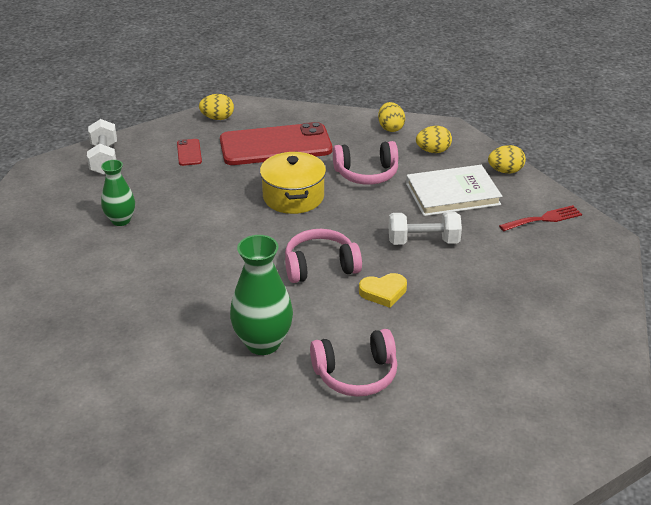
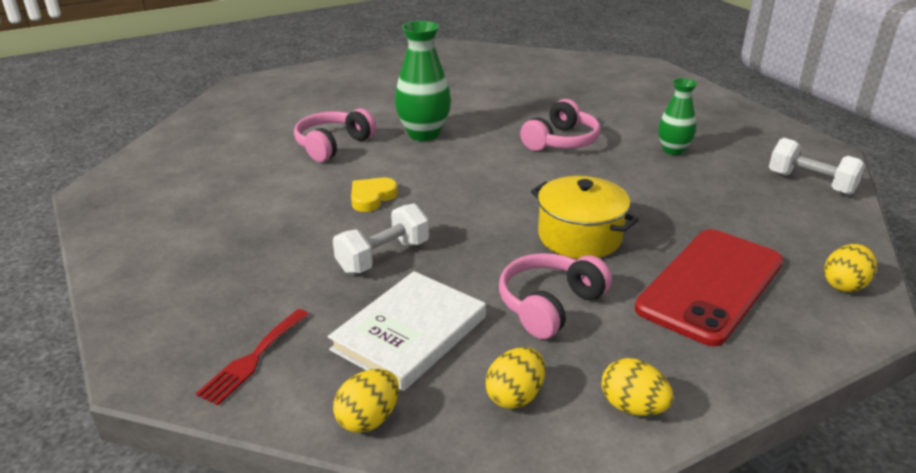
camera: 140 degrees right, 5 degrees down
red phone [177,139,202,166] -> none
pink headphones [285,229,362,283] -> pink headphones moved to [520,99,601,151]

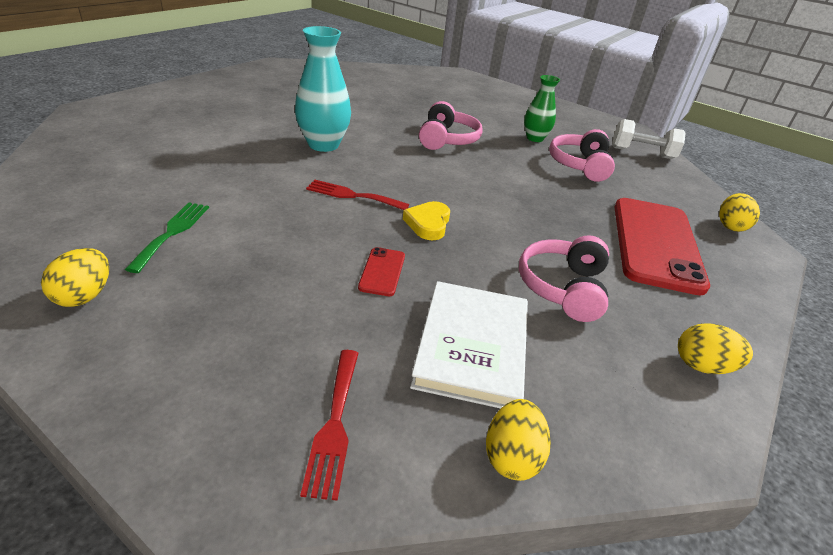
camera: 30 degrees left, 5 degrees up
pink headphones [294,109,376,162] -> pink headphones moved to [549,129,615,182]
white dumbbell [333,203,429,274] -> red phone [358,247,405,296]
yellow heart [351,178,398,212] -> yellow heart moved to [403,201,450,240]
green vase [395,21,451,141] -> turquoise vase [295,26,351,152]
yellow egg [485,347,545,409] -> yellow egg moved to [41,248,109,307]
yellow pot [531,176,639,259] -> none
none -> green fork [125,202,209,273]
none -> red fork [306,180,409,210]

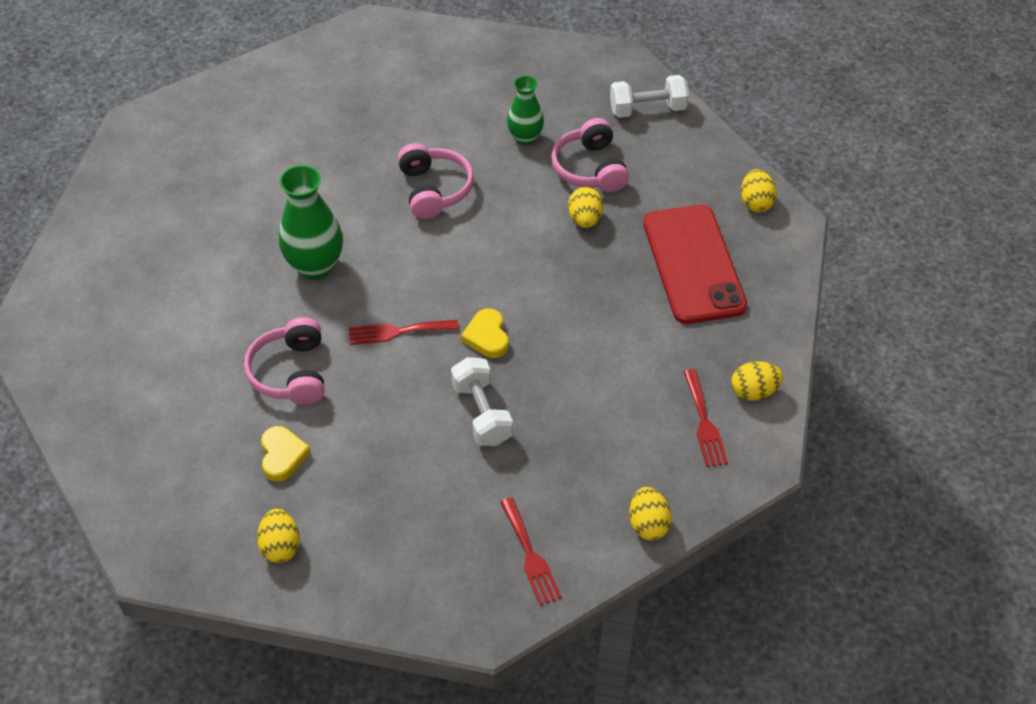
camera: 20 degrees left, 15 degrees up
green fork [125,202,209,273] -> yellow heart [261,426,311,481]
turquoise vase [295,26,351,152] -> green vase [279,165,343,280]
red phone [358,247,405,296] -> white dumbbell [451,357,513,446]
white book [410,281,528,409] -> none
pink headphones [519,235,609,322] -> pink headphones moved to [244,317,325,405]
none -> yellow egg [568,187,603,228]
none -> red fork [684,369,728,467]

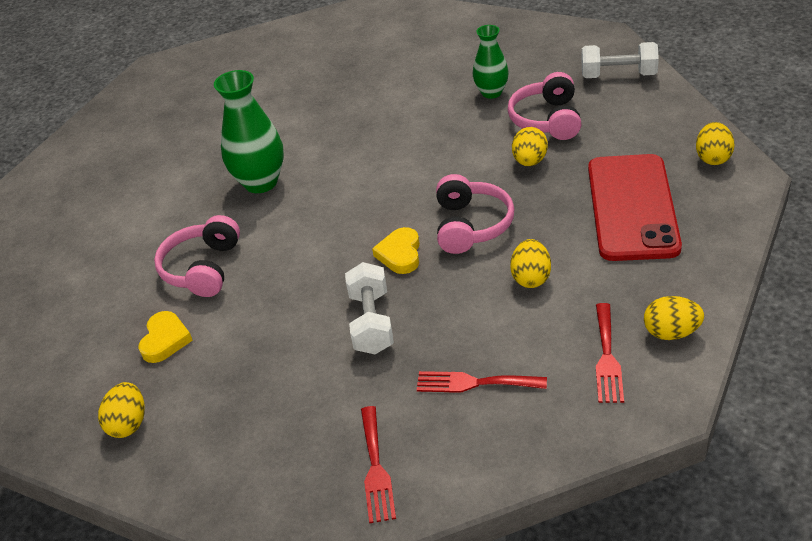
camera: 20 degrees right, 10 degrees down
red fork [349,320,458,345] -> red fork moved to [417,371,547,393]
pink headphones [397,143,474,219] -> pink headphones moved to [436,174,515,254]
yellow egg [629,487,672,540] -> yellow egg moved to [510,239,551,288]

